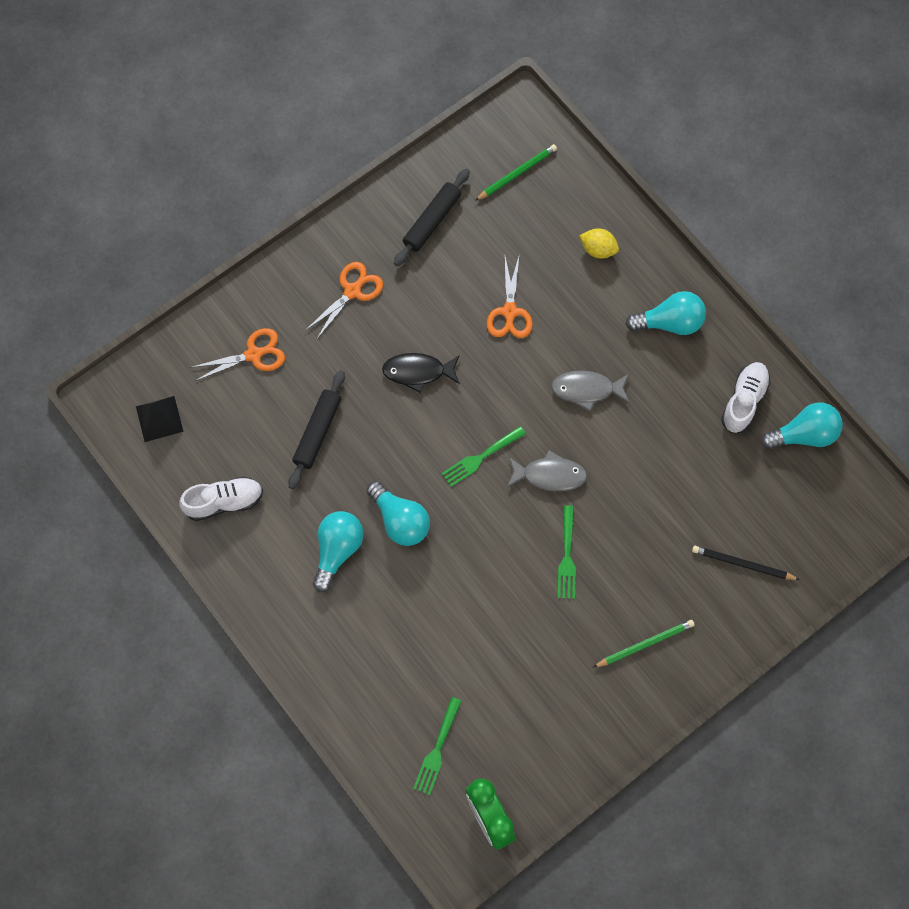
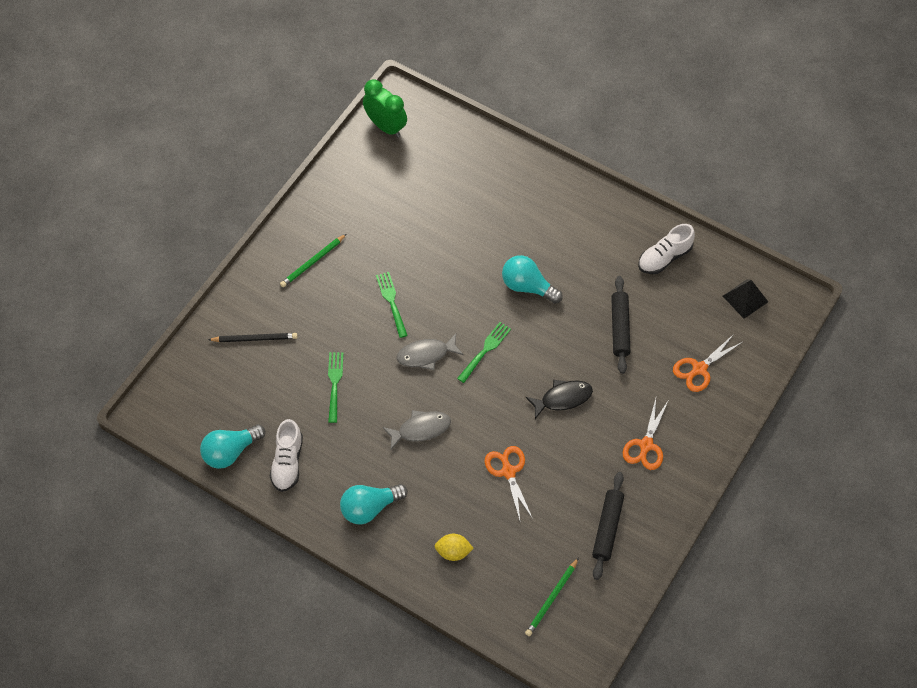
camera: 160 degrees right, 10 degrees down
turquoise light bulb [313,511,364,592] -> none
green fork [413,697,461,795] -> green fork moved to [328,352,344,423]

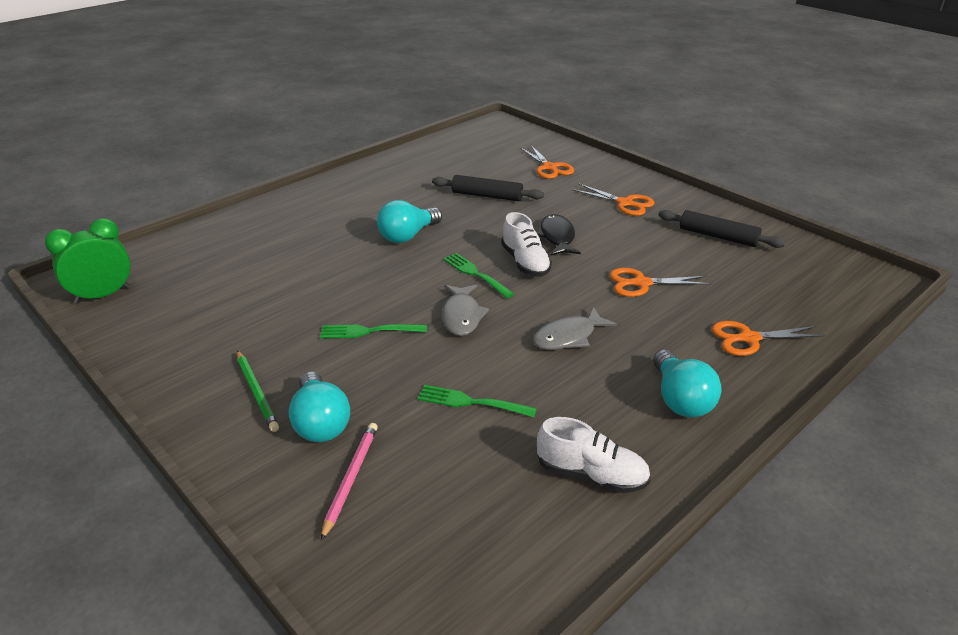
camera: 75 degrees left, 25 degrees down
turquoise light bulb [200,424,265,469] -> turquoise light bulb moved to [289,371,350,442]
black pencil [208,333,297,342] -> pink pencil [321,423,378,540]
grey fish [383,410,451,450] -> grey fish turned 120 degrees counterclockwise [533,307,617,350]
yellow lemon [435,534,474,561] -> orange scissors [712,321,825,356]
green pencil [525,558,579,636] -> none
white shoe [638,224,695,274] -> white shoe moved to [501,212,552,277]
black pyramid [723,279,768,319] -> none

